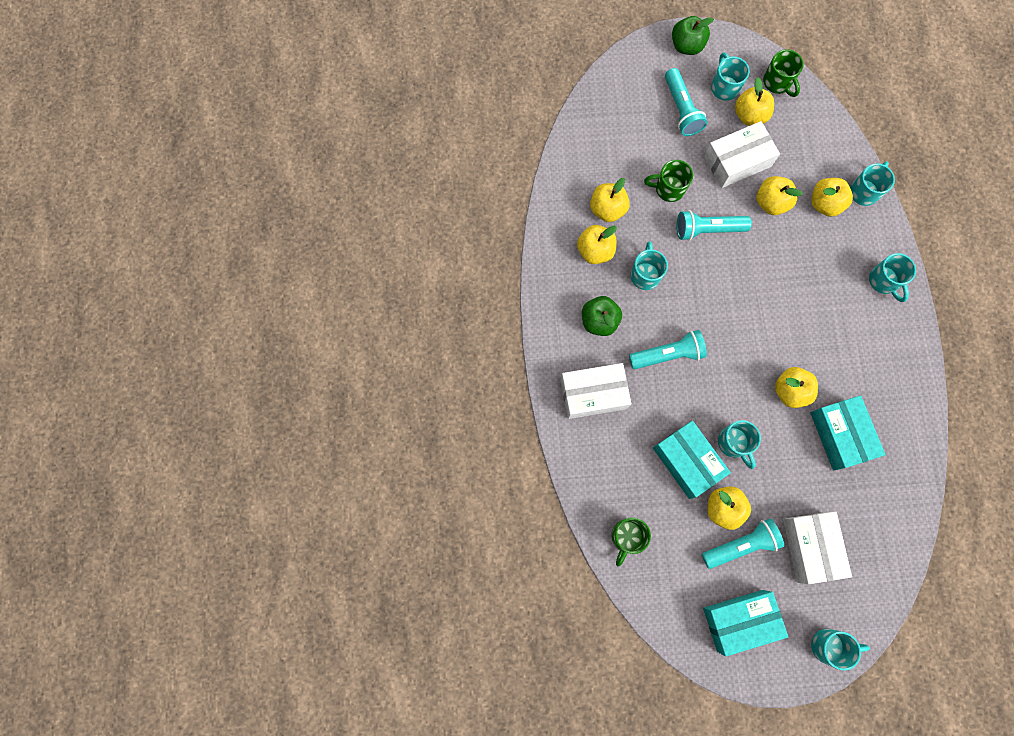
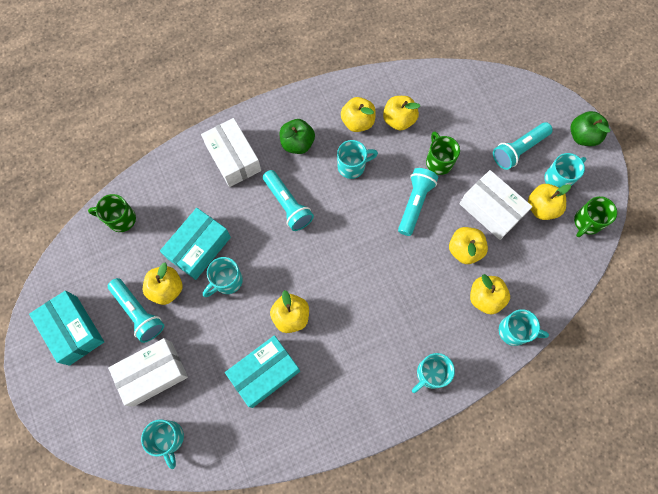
camera: 70 degrees right, 5 degrees down
turquoise flashlight [677,210,752,241] -> turquoise flashlight turned 45 degrees clockwise [398,168,438,236]
turquoise mug [811,629,870,670] -> turquoise mug moved to [141,419,184,469]

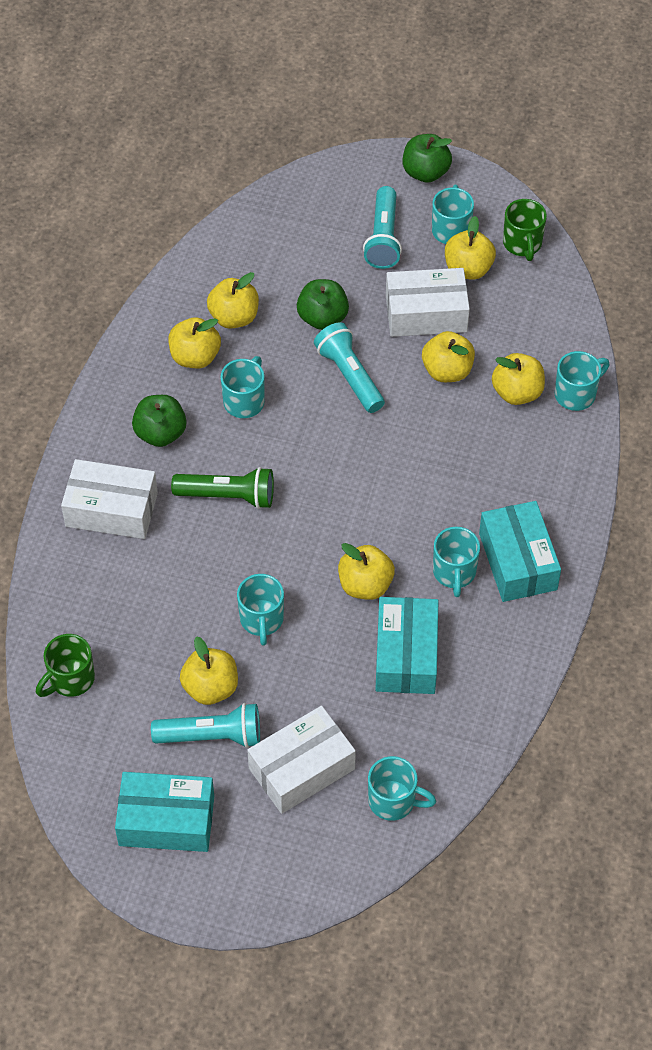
camera: 50 degrees left, 15 degrees down
white box [108,338,188,407] -> white box turned 45 degrees clockwise [247,706,356,814]
turquoise box [160,208,231,280] -> turquoise box moved to [479,501,561,602]
turquoise flashlight [263,170,314,231] -> green flashlight [171,467,274,509]
turquoise mug [412,353,455,393] -> turquoise mug moved to [433,527,480,597]
green mug [426,131,460,175] -> green apple [297,279,349,330]

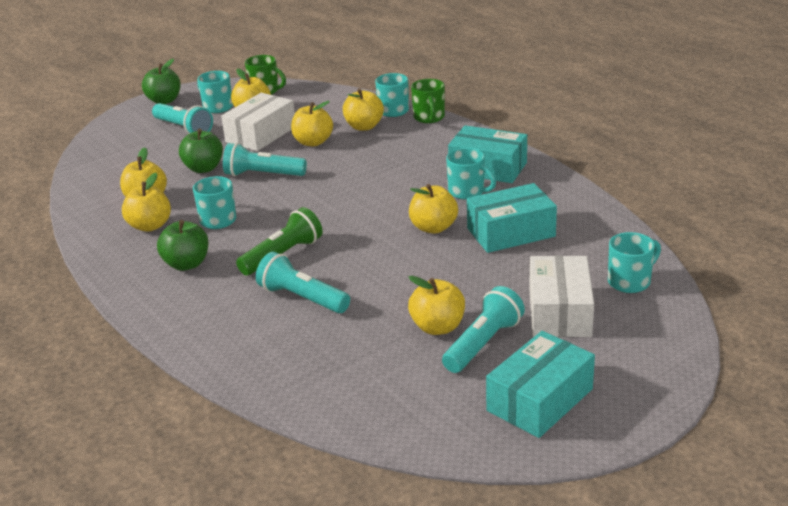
camera: 50 degrees left, 25 degrees down
green mug [36,634,95,697] -> green mug moved to [411,79,445,123]
white box [61,459,158,539] -> none
turquoise mug [237,574,284,646] -> none
turquoise box [375,597,439,694] -> turquoise box turned 60 degrees counterclockwise [467,183,557,253]
none -> turquoise flashlight [256,252,350,313]

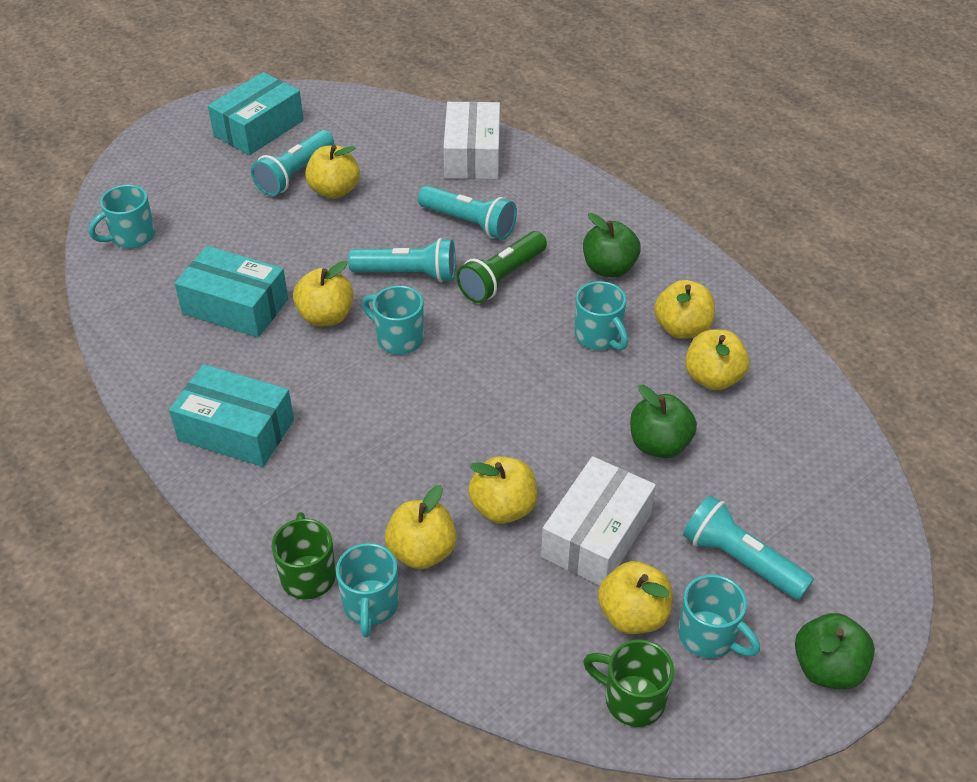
camera: 175 degrees right, 15 degrees up
turquoise flashlight [223,143,307,176] -> turquoise flashlight moved to [348,238,456,282]
turquoise mug [446,148,496,199] -> turquoise mug moved to [362,286,424,354]
turquoise box [467,183,557,253] -> turquoise box turned 45 degrees clockwise [174,246,288,338]
white box [529,255,594,337] -> white box moved to [443,101,500,179]

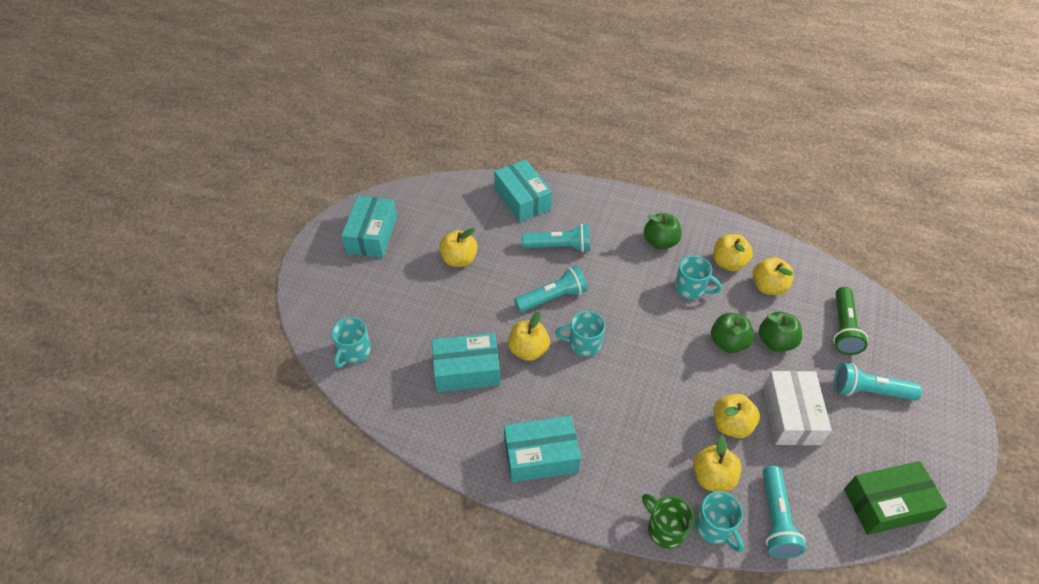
camera: 30 degrees left, 5 degrees up
turquoise flashlight [251,130,334,196] -> turquoise flashlight moved to [762,466,806,558]
white box [443,101,500,179] -> turquoise box [494,159,552,222]
green flashlight [456,231,547,303] -> green flashlight moved to [833,287,868,355]
green mug [583,639,674,727] -> green box [844,461,947,535]
yellow apple [598,561,673,634] -> none
turquoise mug [678,574,760,658] -> none
green apple [795,613,875,690] -> green apple moved to [711,313,754,353]

